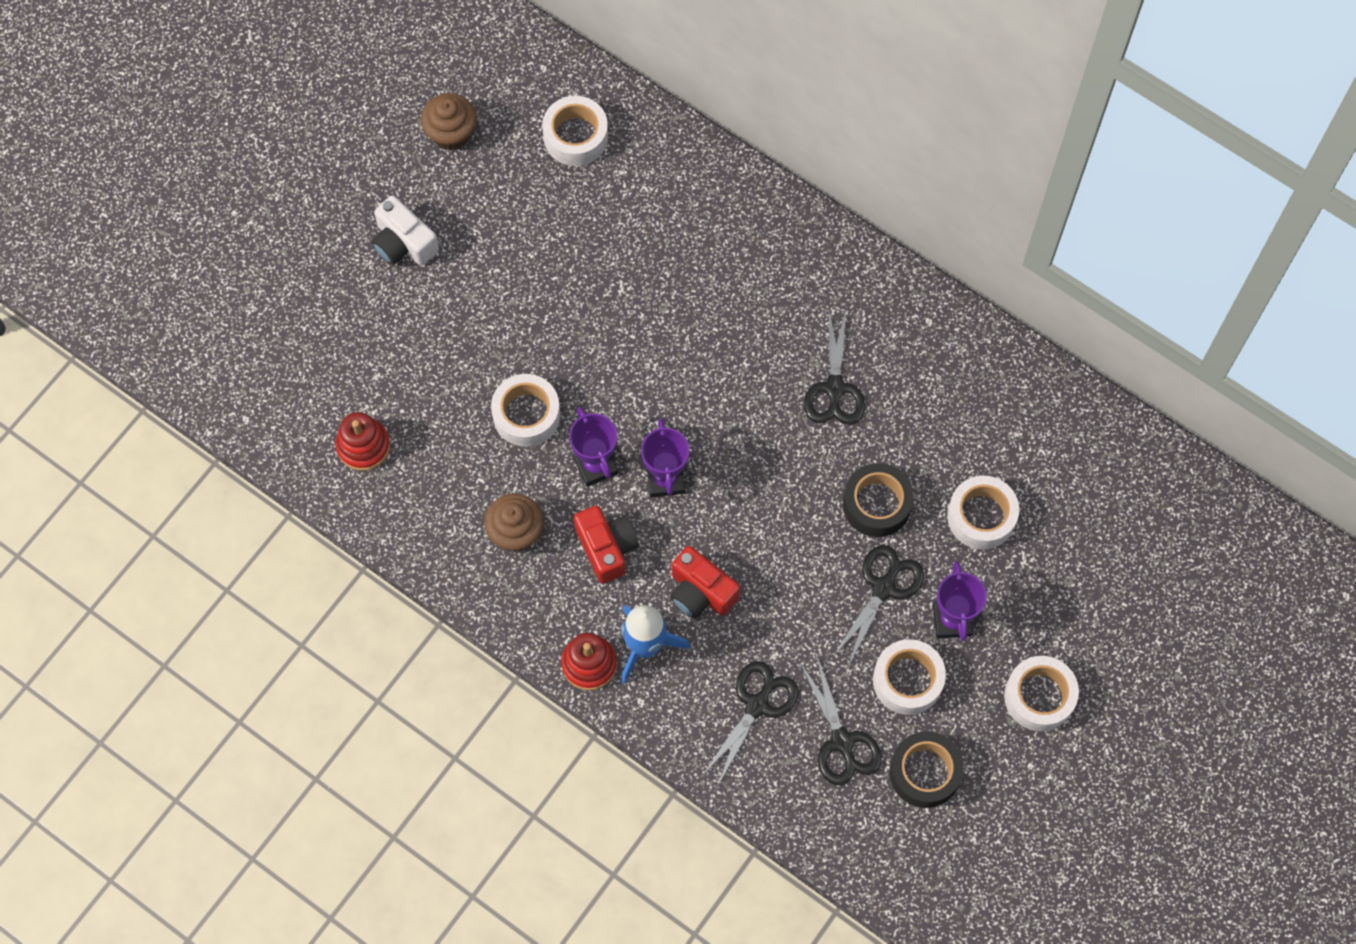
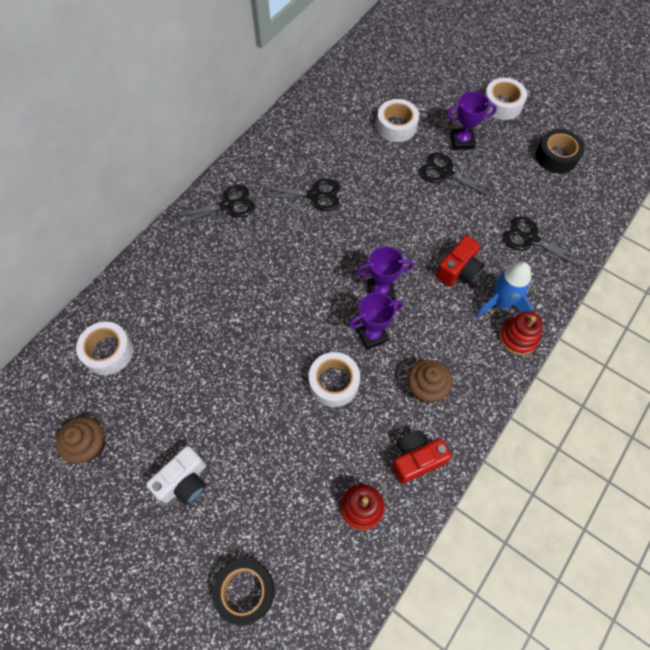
camera: 90 degrees left, 5 degrees down
red camera [574,505,639,584] -> red camera moved to [392,430,452,484]
black scissors [800,656,882,785] -> black scissors moved to [171,185,255,227]
black tape [843,463,914,537] -> black tape moved to [212,559,275,625]
white tape [873,639,946,715] -> none

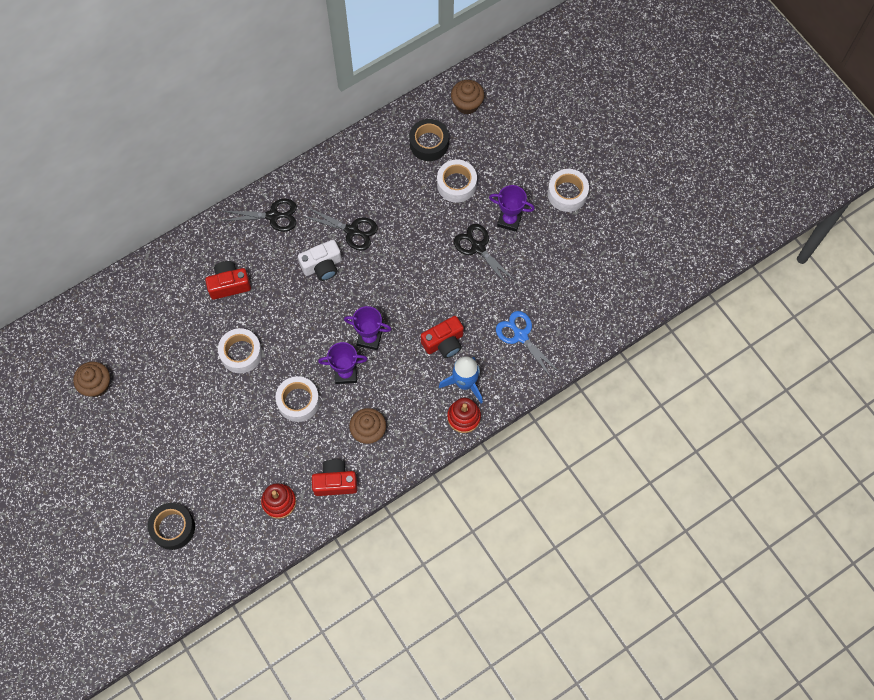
camera: 20 degrees right, 5 degrees up
white tape [76,321,133,375] -> white tape moved to [218,328,262,373]
white camera [146,446,206,505] -> white camera moved to [298,240,342,281]
black scissors [503,216,588,269] -> blue scissors [496,311,559,379]
black tape [536,129,585,174] -> black tape moved to [409,119,449,161]
none -> red camera [205,261,251,300]
none -> brown cupcake [451,80,484,115]

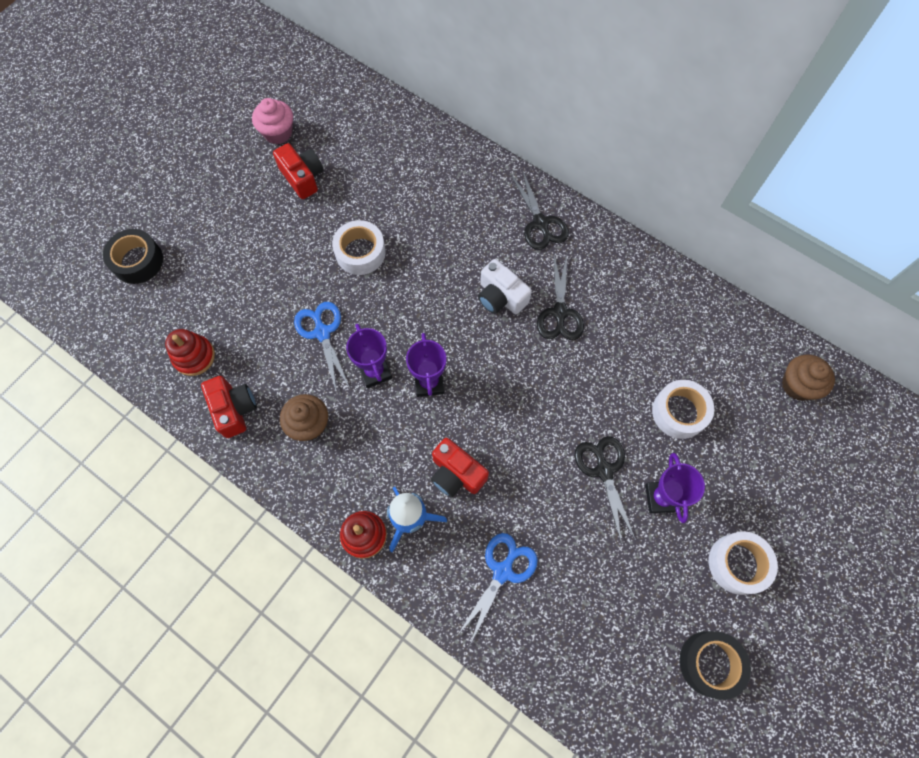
camera: 70 degrees right, 0 degrees up
brown cupcake [73,362,110,397] -> pink cupcake [252,98,293,144]
red camera [205,261,251,300] -> red camera moved to [273,143,323,199]
white tape [275,376,320,422] -> blue scissors [294,302,350,393]
black tape [409,119,449,161] -> black tape moved to [679,631,751,700]
black scissors [454,224,516,287] -> black scissors turned 45 degrees counterclockwise [575,436,635,544]

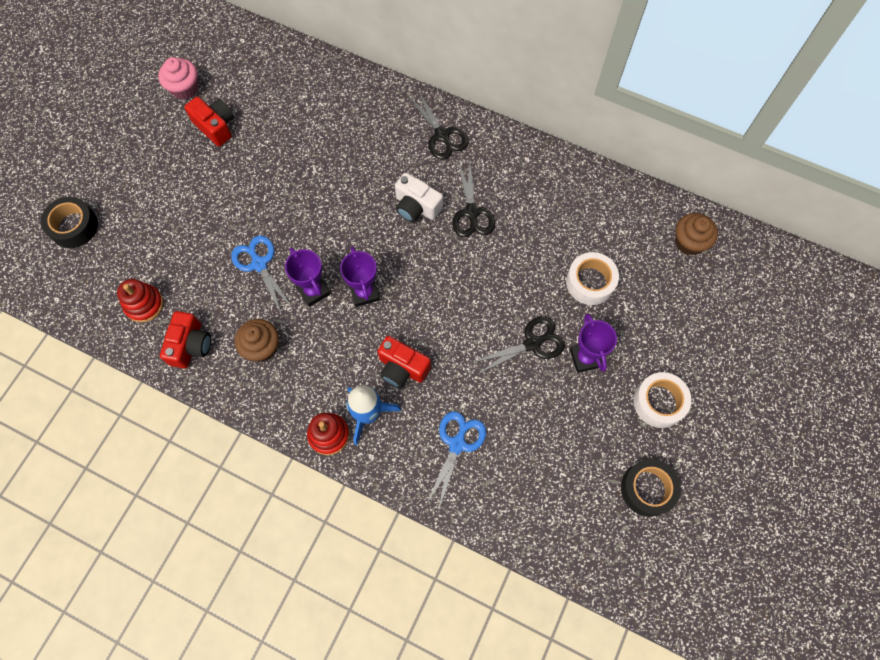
camera: 10 degrees left, 0 degrees up
red camera [201,376,257,438] -> red camera turned 45 degrees clockwise [160,311,211,368]
white tape [332,220,386,275] -> none
black scissors [575,436,635,544] -> black scissors turned 90 degrees clockwise [472,316,565,375]

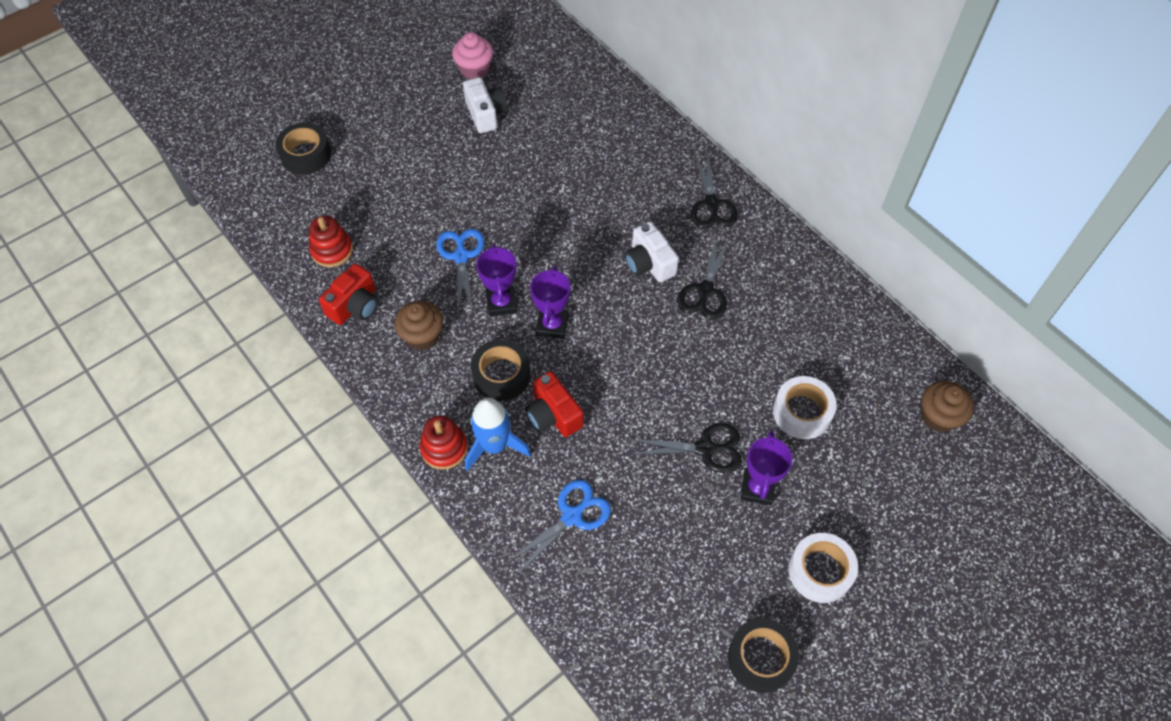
camera: 25 degrees right, 10 degrees down
red camera [184,97,234,147] -> white camera [463,77,508,133]
none -> black tape [471,339,530,401]

